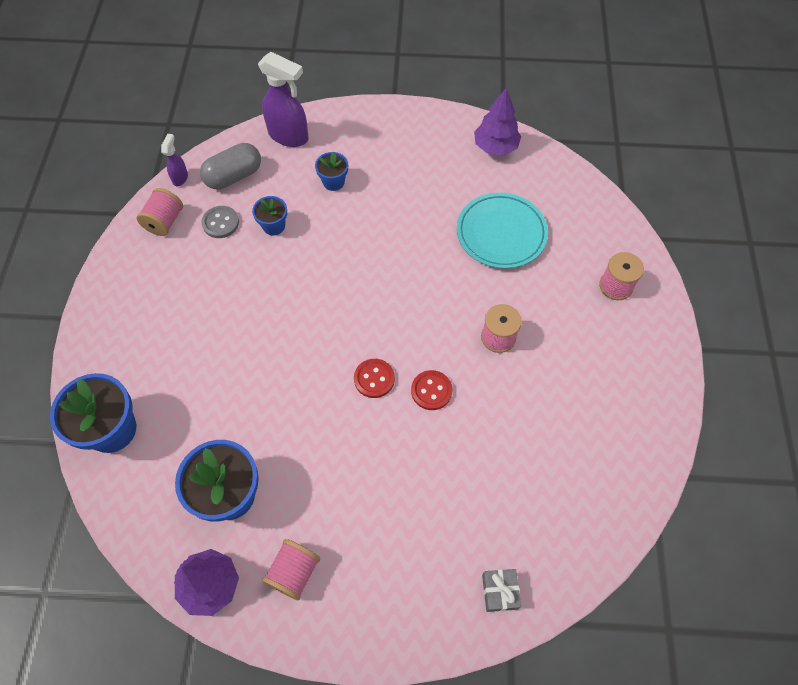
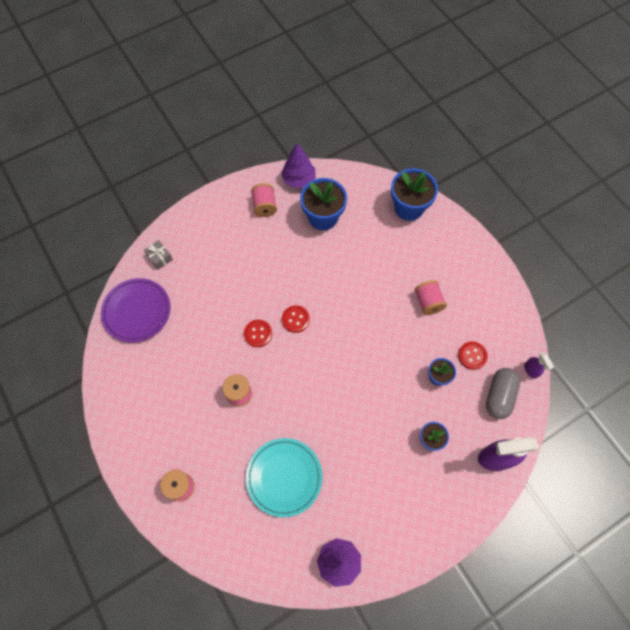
camera: 145 degrees right, 5 degrees up
pink spool [137,188,183,236] -> pink spool moved to [414,280,447,315]
grey button [201,206,239,238] -> red button [458,341,488,370]
none -> purple plate [101,278,170,343]

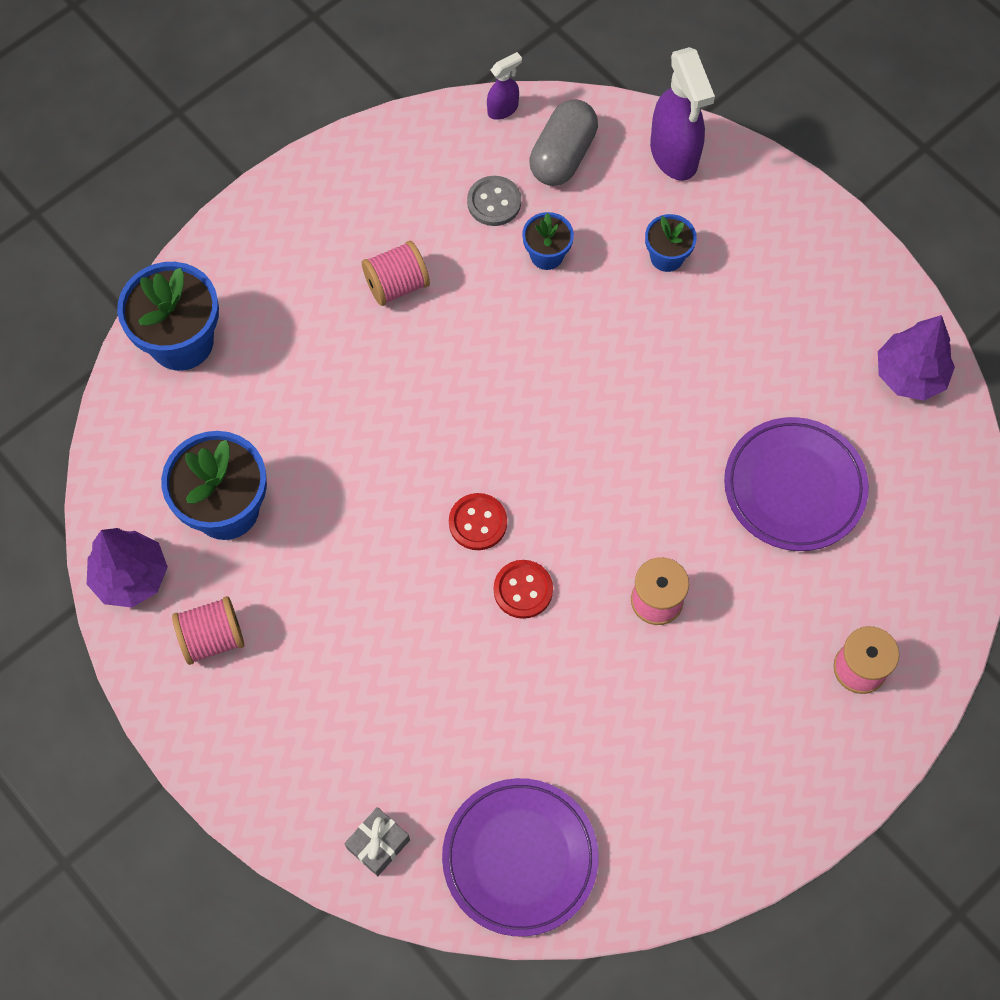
camera: 100 degrees left, 0 degrees up
turquoise plate [246,438,322,517] -> purple plate [724,417,869,551]
red button [458,341,488,370] -> grey button [467,176,521,226]
grey capsule [486,368,520,419] -> grey capsule turned 75 degrees counterclockwise [529,100,598,186]

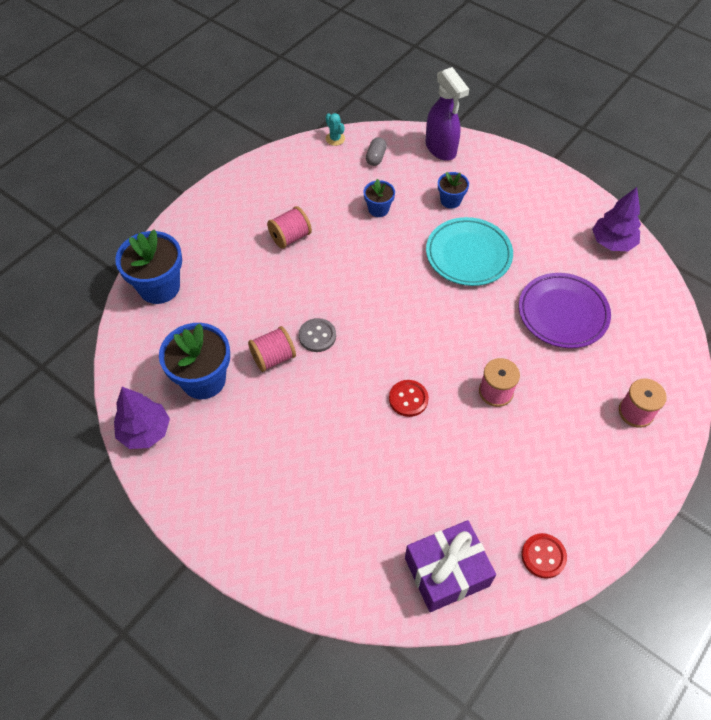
camera: 10 degrees left, 10 degrees down
pink spool [172,596,244,665] -> pink spool moved to [248,326,296,372]
grey gift [344,807,410,876] -> none
purple plate [442,778,599,937] -> purple gift [405,520,496,612]
red button [449,493,507,550] -> red button moved to [522,533,567,579]
grey button [467,176,521,226] -> grey button moved to [299,318,336,352]
purple spray bottle [487,52,522,120] -> turquoise cactus [326,113,345,146]
grey capsule [529,100,598,186] -> grey capsule [366,137,387,166], size x0.58
none -> turquoise plate [426,217,513,286]

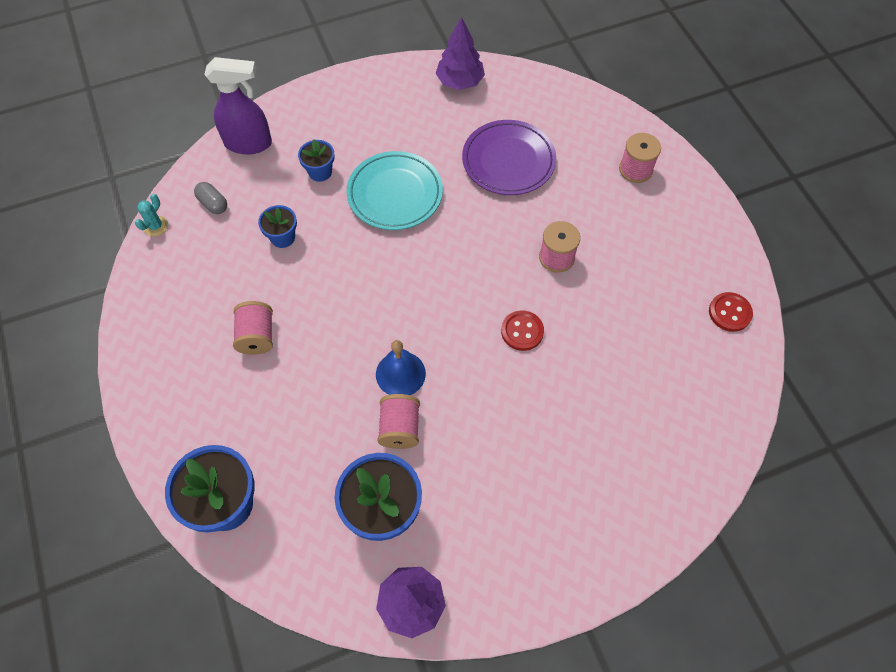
camera: 60 degrees left, 5 degrees up
grey button [299,318,336,352] -> blue bell [376,340,426,395]
turquoise cactus [326,113,345,146] -> turquoise cactus turned 60 degrees counterclockwise [135,194,168,236]
purple gift [405,520,496,612] -> none

